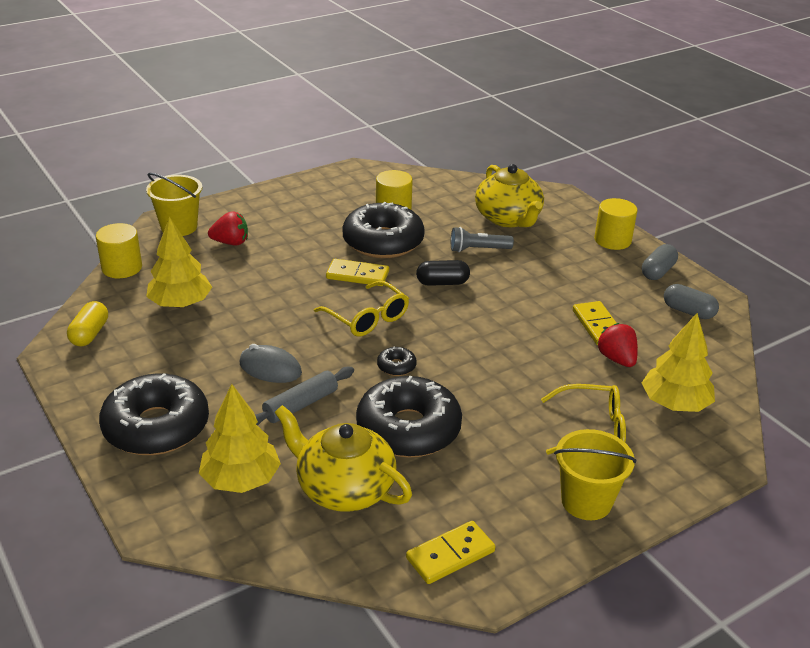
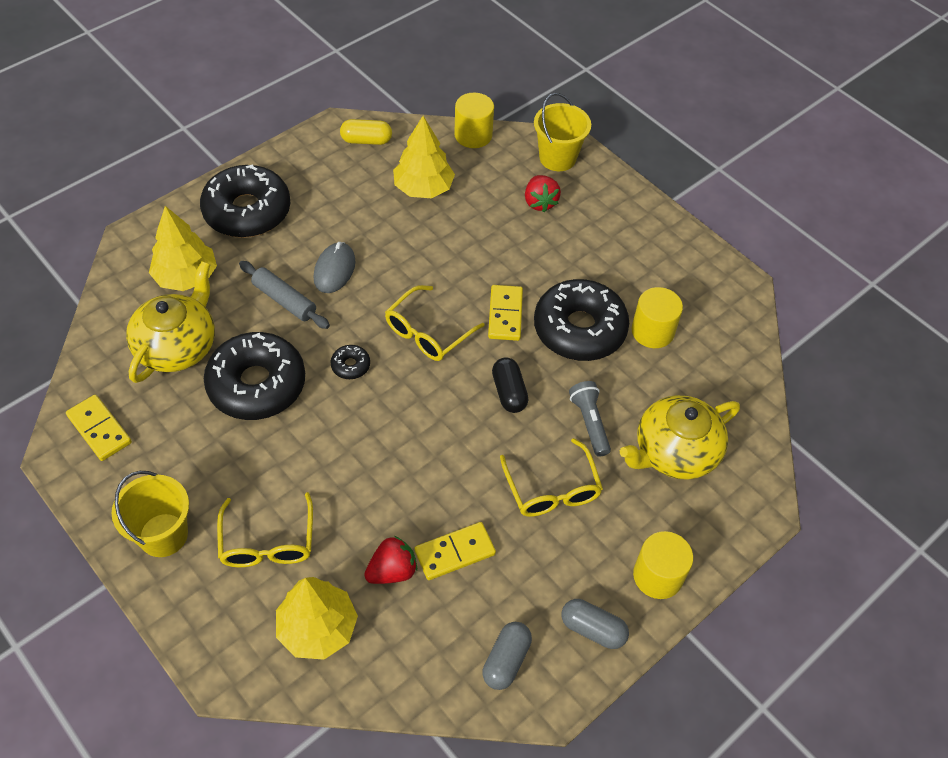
camera: 80 degrees right, 20 degrees up
none -> yellow glasses [500,438,603,517]

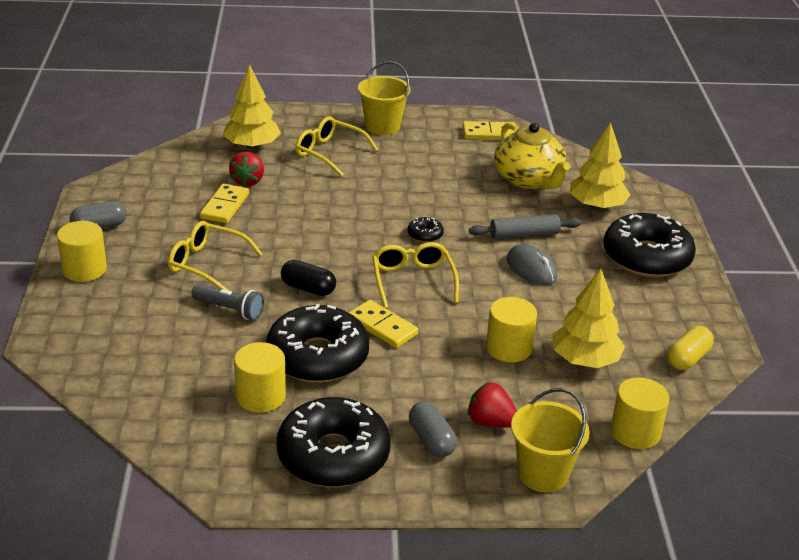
camera: 130 degrees right, 20 degrees down
black donut [204,332,305,420] -> black donut moved to [276,397,391,487]
grey capsule [483,622,532,690] -> grey capsule moved to [409,401,457,457]
yellow teapot [620,395,740,480] -> none
none -> yellow cylinder [486,297,537,363]

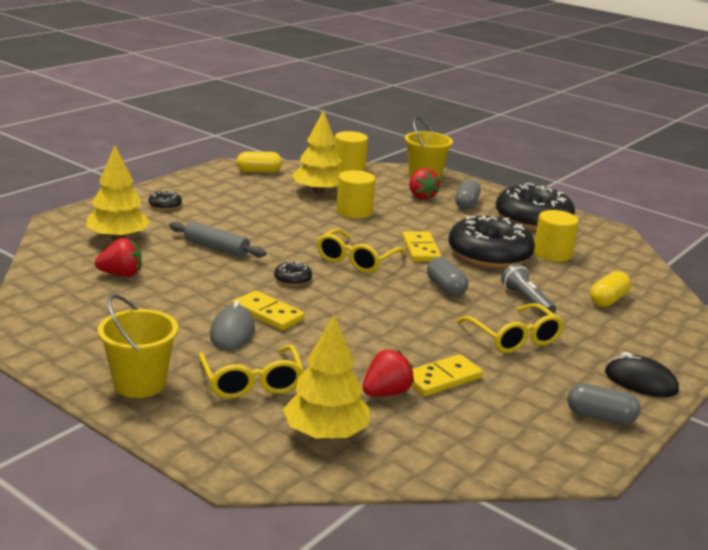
camera: 140 degrees left, 10 degrees down
yellow cylinder [57,221,107,282] -> black mouse [605,352,679,397]
black capsule [281,260,336,296] -> grey capsule [427,257,468,297]
yellow domino [463,121,516,140] -> yellow domino moved to [233,290,305,330]
yellow teapot [494,123,570,189] -> red strawberry [95,238,142,277]
grey mouse [507,244,557,285] -> grey mouse moved to [210,300,255,350]
black donut [603,213,696,277] -> black donut [148,190,182,210], size x0.41
none -> yellow capsule [590,271,631,307]

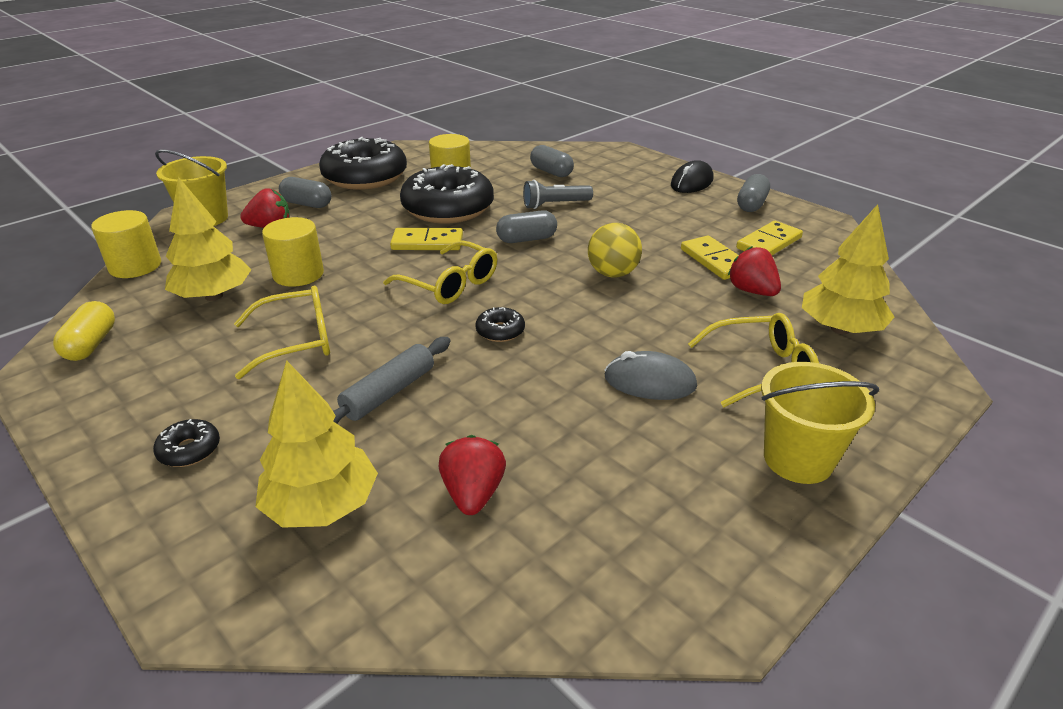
camera: 80 degrees left, 10 degrees up
yellow domino [233,290,305,330] -> yellow domino moved to [736,221,803,255]
yellow glasses [456,303,564,353] -> yellow glasses moved to [234,285,330,379]
yellow capsule [590,271,631,307] -> grey capsule [530,145,574,177]
none -> yellow ball [588,223,642,277]

